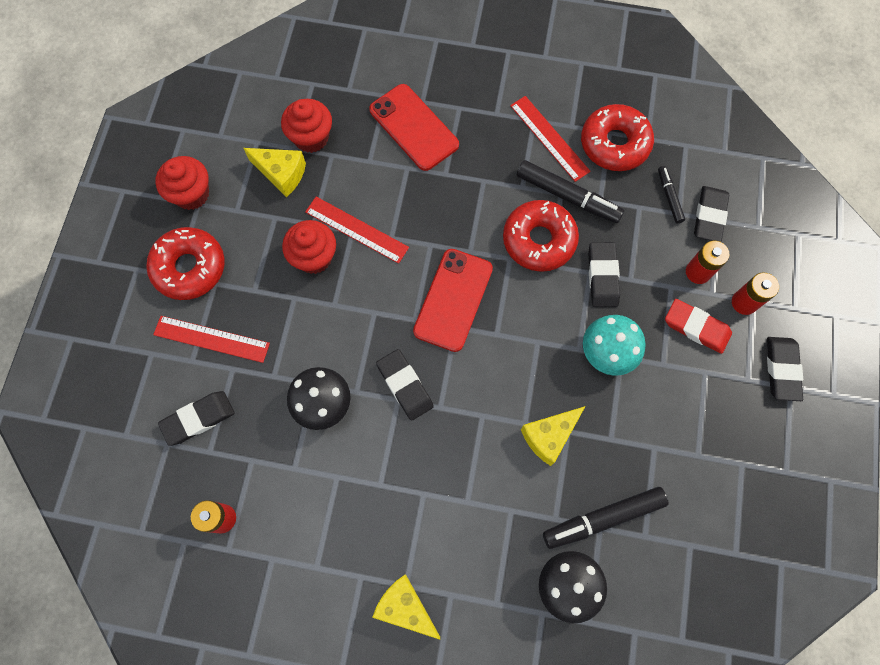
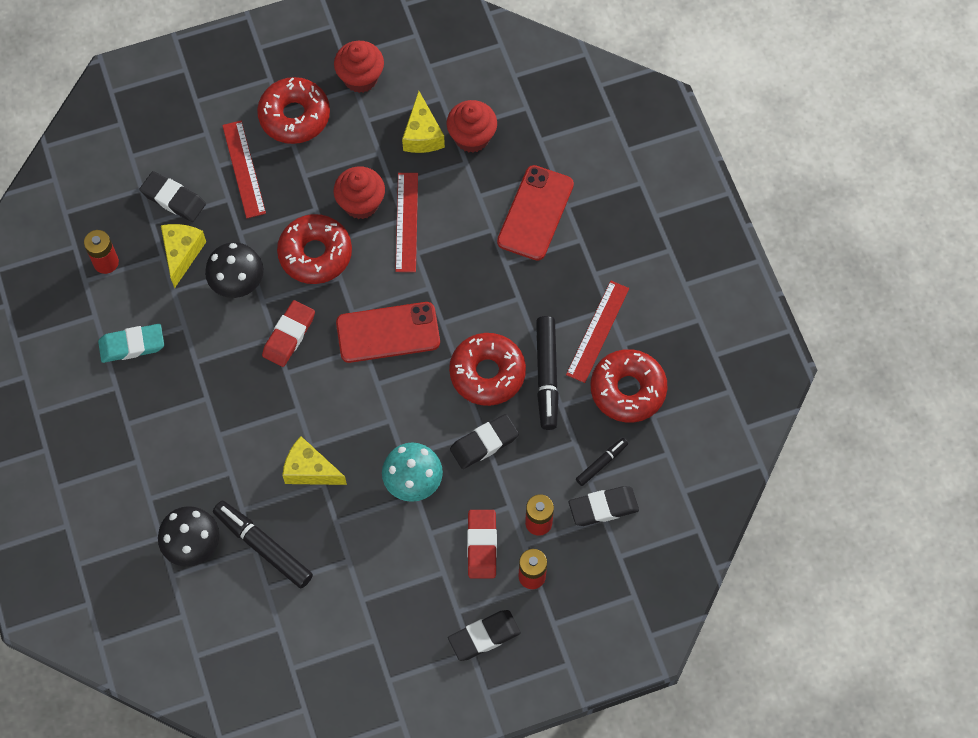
camera: 60 degrees right, 5 degrees down
yellow cheese [372,574,440,640] -> yellow cheese moved to [161,224,206,289]
black eraser [376,349,434,421] -> red eraser [262,300,315,367]
none -> turquoise eraser [98,324,164,363]
none -> red donut [277,214,352,284]

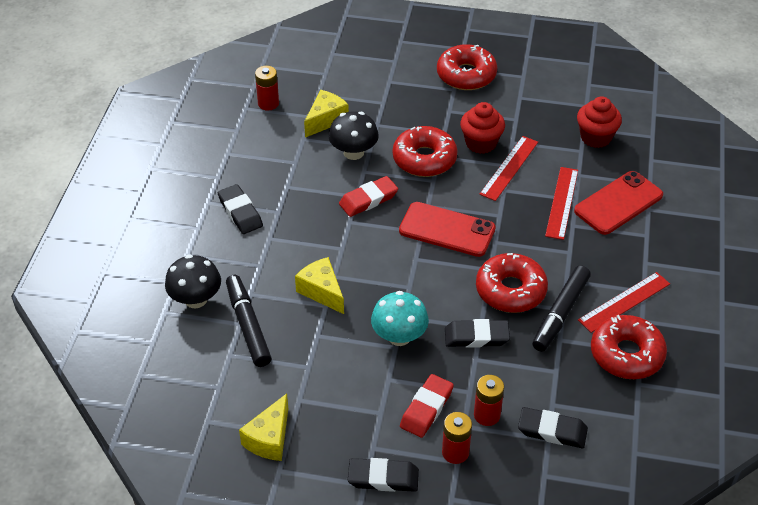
camera: 30 degrees right, 20 degrees down
turquoise eraser [98,324,164,363] -> none
black eraser [139,171,206,222] -> black eraser moved to [218,184,263,234]
red ruler [222,121,266,218] -> red ruler moved to [545,167,578,240]
red cupcake [334,41,384,93] -> none
yellow cheese [402,91,445,153] -> yellow cheese moved to [239,393,288,461]
black marker [576,438,628,486] -> none

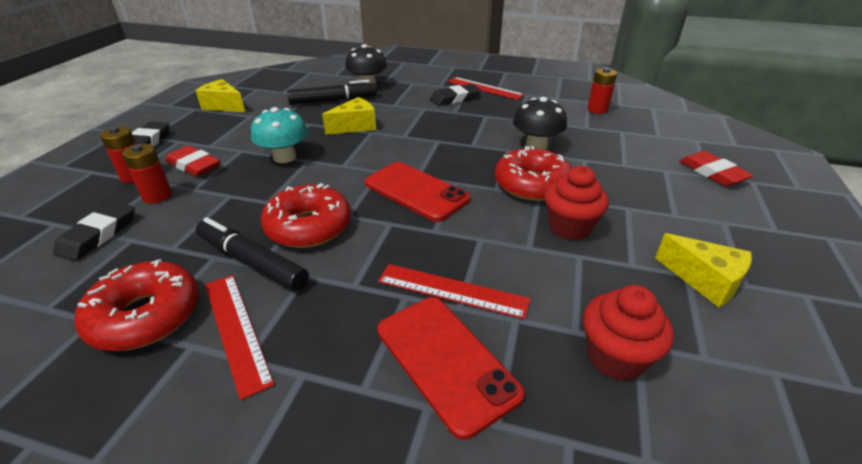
camera: 95 degrees right, 10 degrees down
yellow cheese [304,90,349,137] -> yellow cheese moved to [655,233,752,308]
red eraser [339,176,398,217] -> red eraser moved to [679,151,754,186]
red phone [399,202,496,257] -> red phone turned 75 degrees counterclockwise [365,162,470,222]
red donut [437,44,498,90] -> none
black eraser [445,319,510,348] -> none
red ruler [479,136,538,201] -> red ruler moved to [448,77,524,100]

